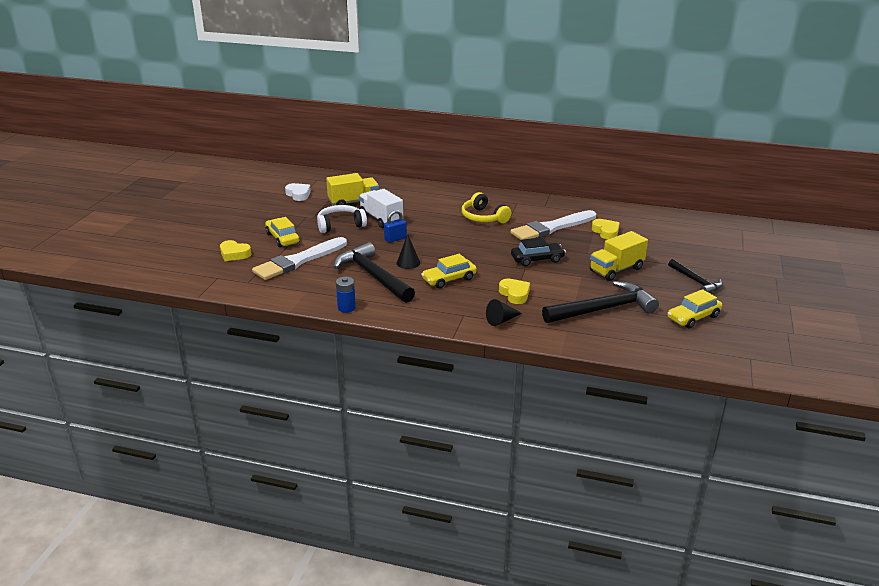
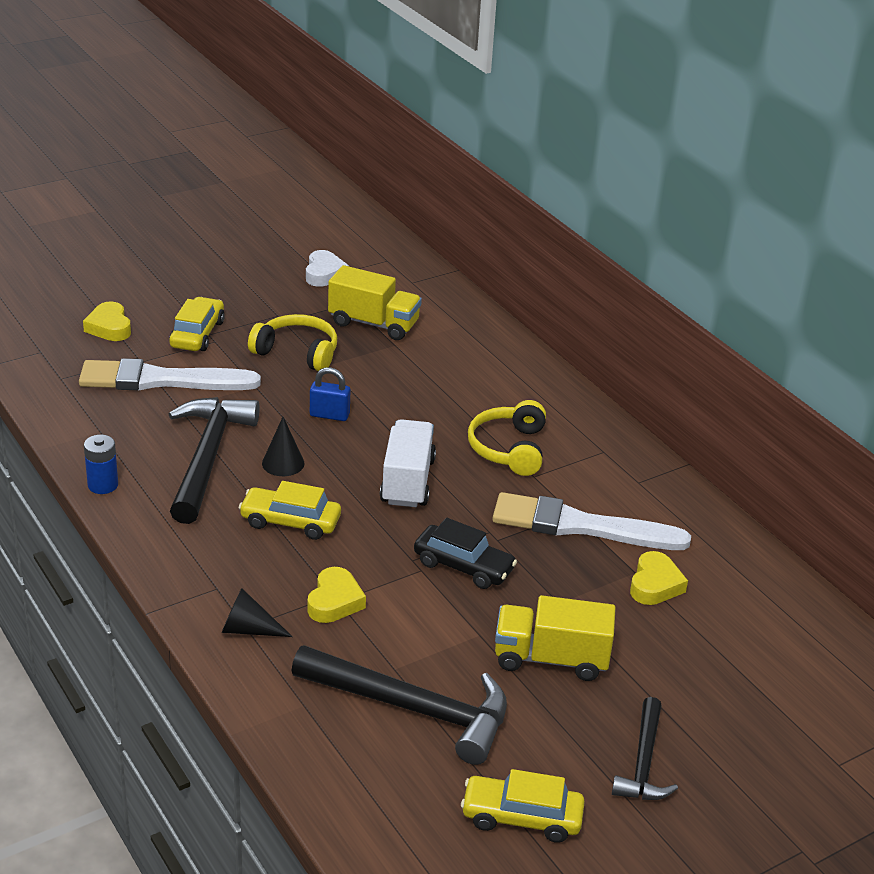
camera: 40 degrees right, 5 degrees up
white headphones [317,205,367,233] -> yellow headphones [248,314,337,371]
white truck [359,189,403,228] -> white truck moved to [380,419,436,507]

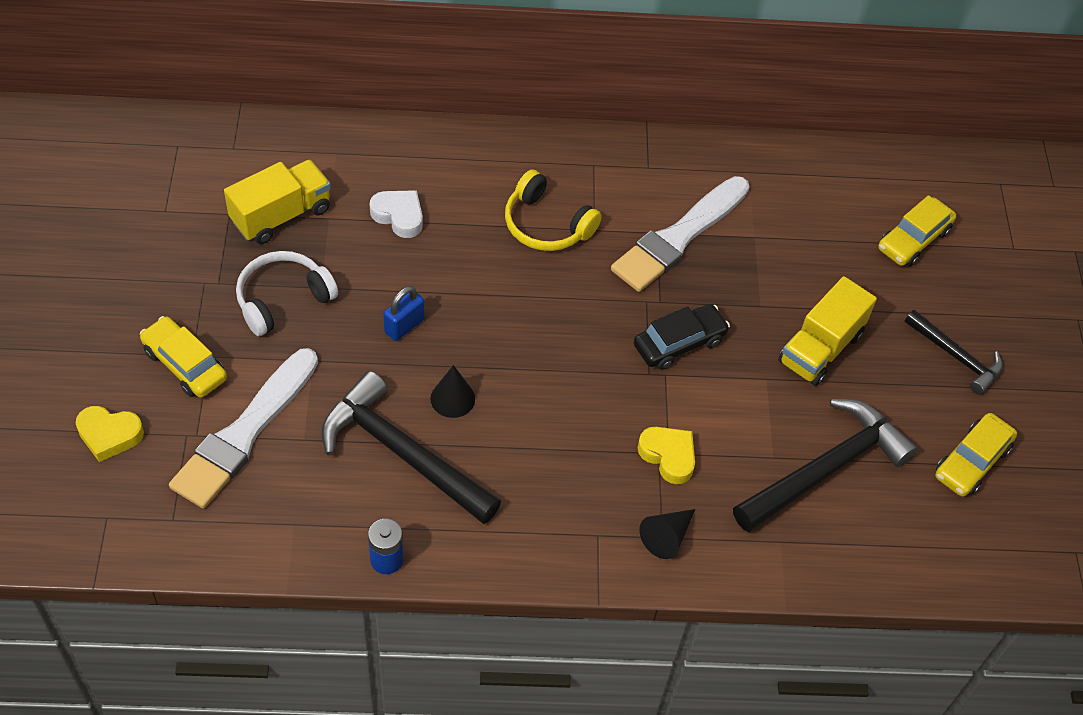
camera: 60 degrees left, 20 degrees up
yellow car [238,481,341,540] -> yellow car moved to [878,195,956,266]
yellow headphones [248,314,337,371] -> white headphones [236,251,338,336]
white heart [306,250,349,287] -> white heart moved to [370,190,423,238]
white truck [380,419,436,507] -> none
yellow heart [630,551,688,605] -> none

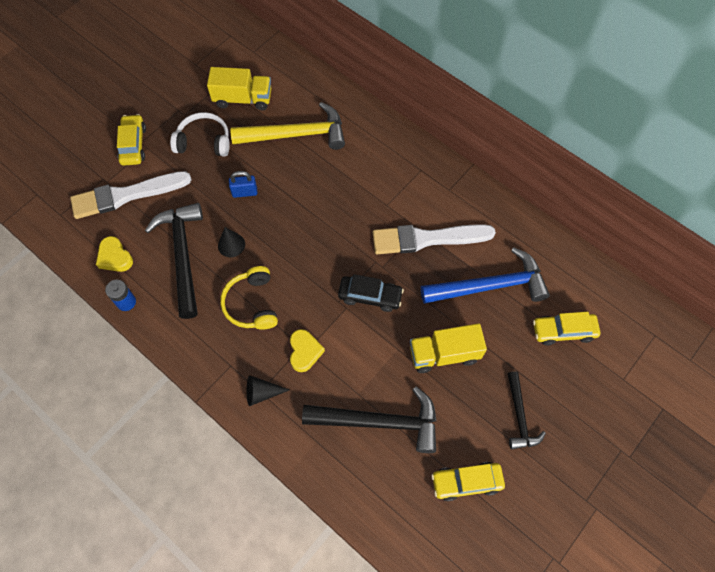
camera: 45 degrees right, 10 degrees up
yellow heart [76,406,144,462] -> yellow heart moved to [96,236,133,272]
white heart [370,190,423,238] -> yellow hammer [230,102,345,150]
yellow headphones [505,170,602,251] -> yellow headphones moved to [220,266,278,330]
none -> blue hammer [421,247,550,304]

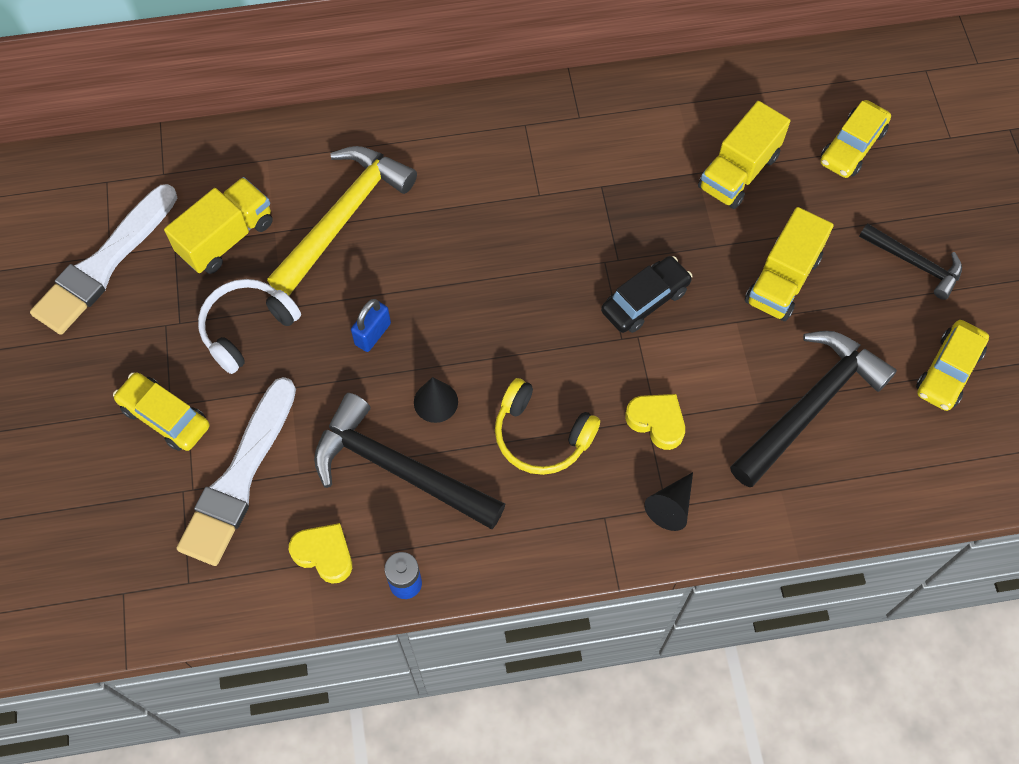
camera: 50 degrees left, 0 degrees up
yellow heart [96,236,133,272] -> yellow heart turned 150 degrees counterclockwise [289,523,352,584]
white brush [372,224,496,254] -> white brush moved to [30,184,177,335]
blue hammer [421,247,550,304] -> yellow truck [698,101,790,209]

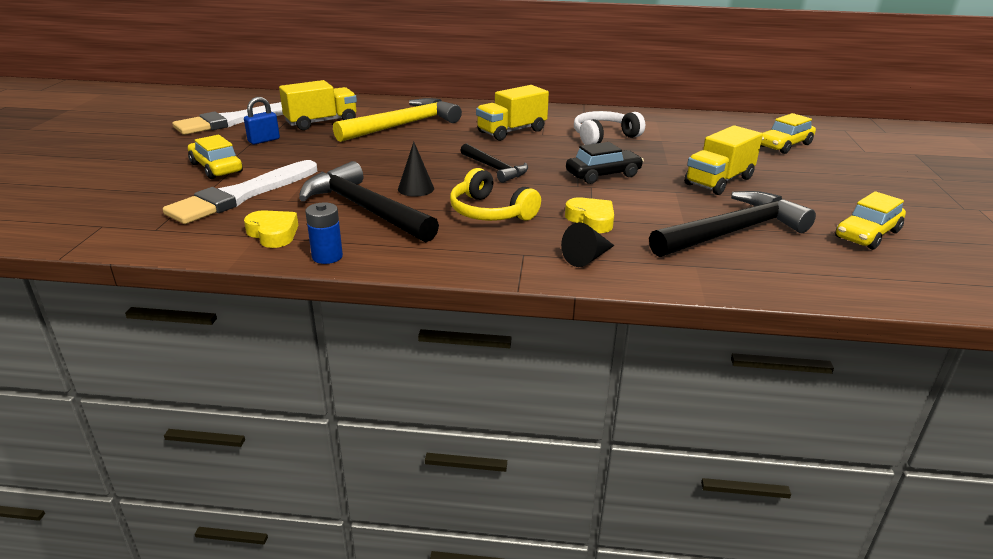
camera: 15 degrees right, 35 degrees down
white headphones [198,279,301,374] -> white headphones moved to [574,111,645,145]
blue padlock [351,299,391,352] -> blue padlock moved to [244,97,280,144]
yellow truck [698,101,790,209] -> yellow truck moved to [476,85,549,141]
black hammer [859,223,962,300] -> black hammer moved to [460,143,528,183]

